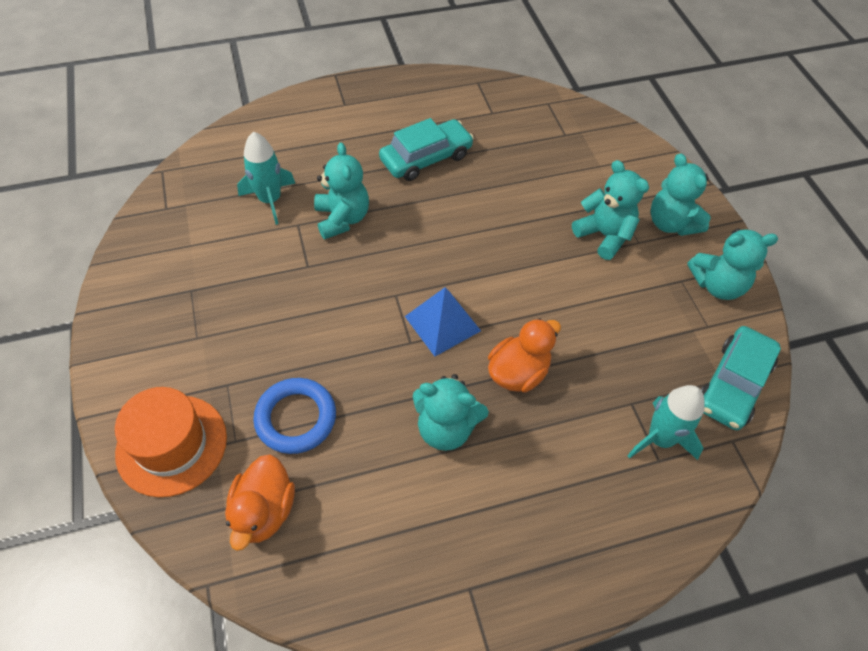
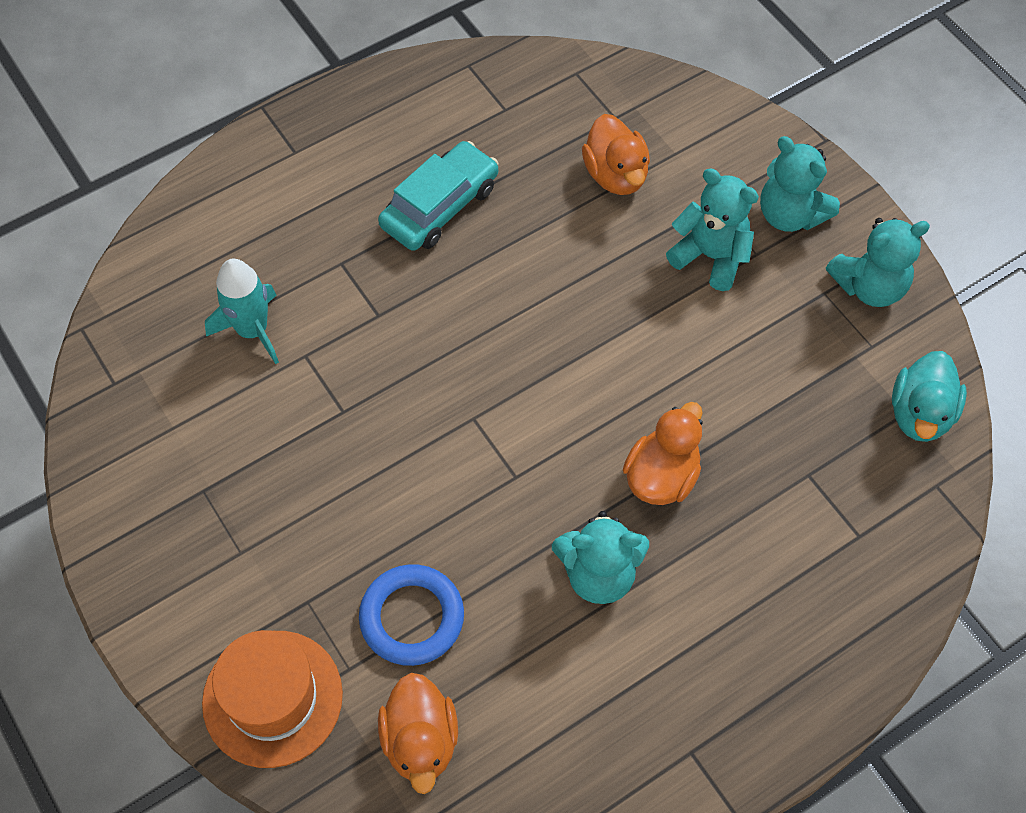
camera: 15 degrees left, 5 degrees up
turquoise teddy bear [314,142,369,239] -> none
blue pyramid [405,287,481,356] -> none
turquoise rocket [627,385,705,460] -> none
turquoise car [701,326,781,430] -> turquoise duck [892,351,967,442]
none -> orange duck [582,114,650,195]

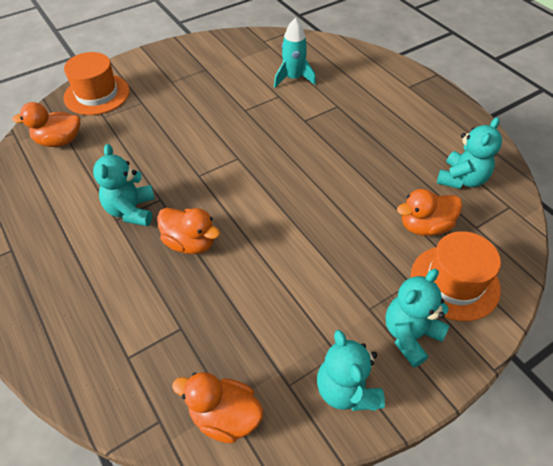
camera: 90 degrees right, 10 degrees down
blue ring [359,564,464,666] -> none
turquoise car [378,141,498,251] -> none
turquoise teddy bear [666,168,759,291] -> turquoise teddy bear moved to [437,117,502,189]
turquoise duck [892,351,967,442] -> orange duck [172,372,263,443]
none -> orange hat [411,231,501,321]

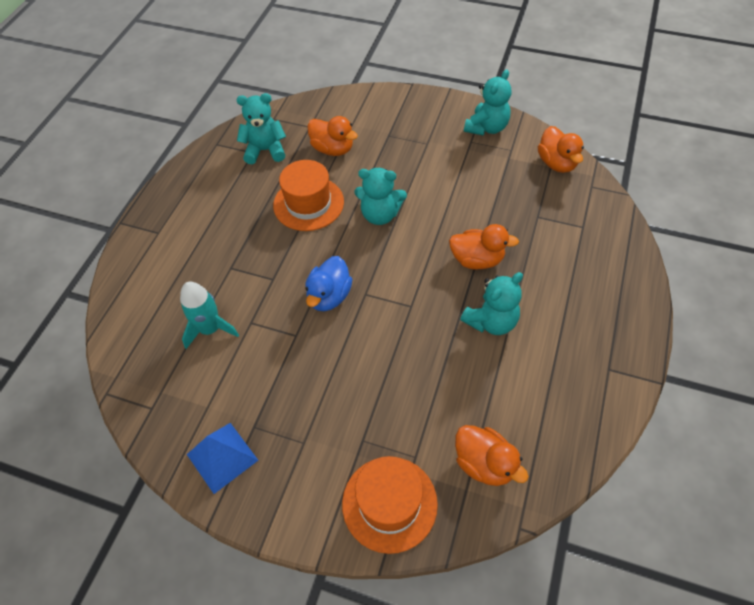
camera: 125 degrees left, 5 degrees up
orange duck [157,208,220,254] -> orange duck turned 105 degrees clockwise [449,224,519,269]
turquoise teddy bear [386,269,449,368] -> turquoise teddy bear moved to [354,168,407,225]
orange hat [411,231,501,321] -> orange hat moved to [273,160,344,231]
none -> blue pyramid [187,423,258,494]
none -> blue duck [305,256,353,311]

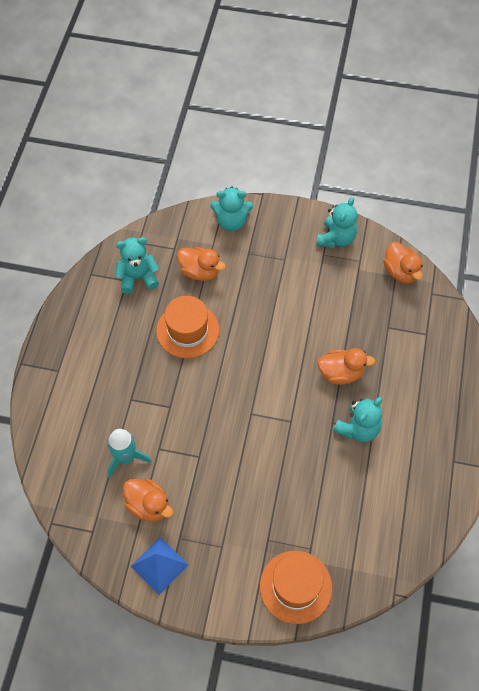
camera: 10 degrees left, 5 degrees up
blue duck [305,256,353,311] -> none
turquoise teddy bear [354,168,407,225] -> turquoise teddy bear moved to [211,187,253,231]
orange duck [455,425,529,486] -> orange duck moved to [123,479,173,521]

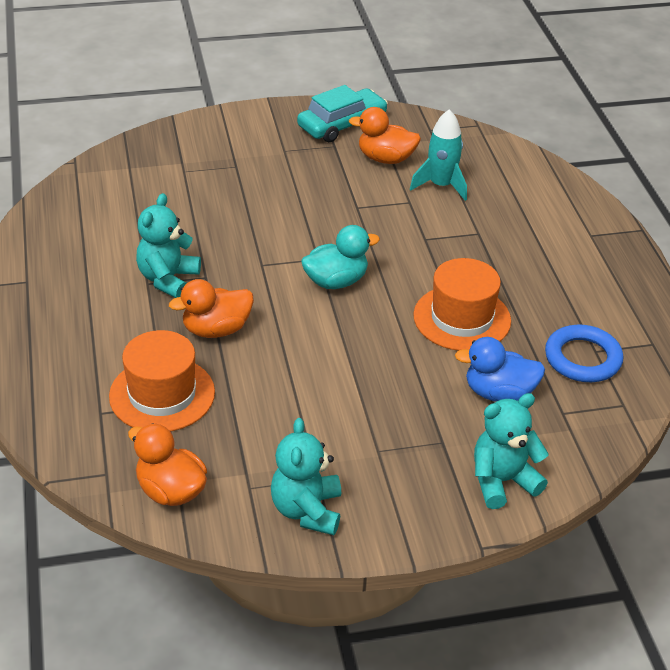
camera: 155 degrees right, 20 degrees down
turquoise teddy bear [115,237,159,294] -> blue ring [545,325,623,382]
blue pyramid [131,537,189,595] -> turquoise car [297,85,388,142]
orange duck [177,247,226,281] -> blue duck [455,337,545,401]
orange hat [260,551,332,624] -> orange hat moved to [109,330,215,431]
none -> turquoise duck [301,225,380,289]

